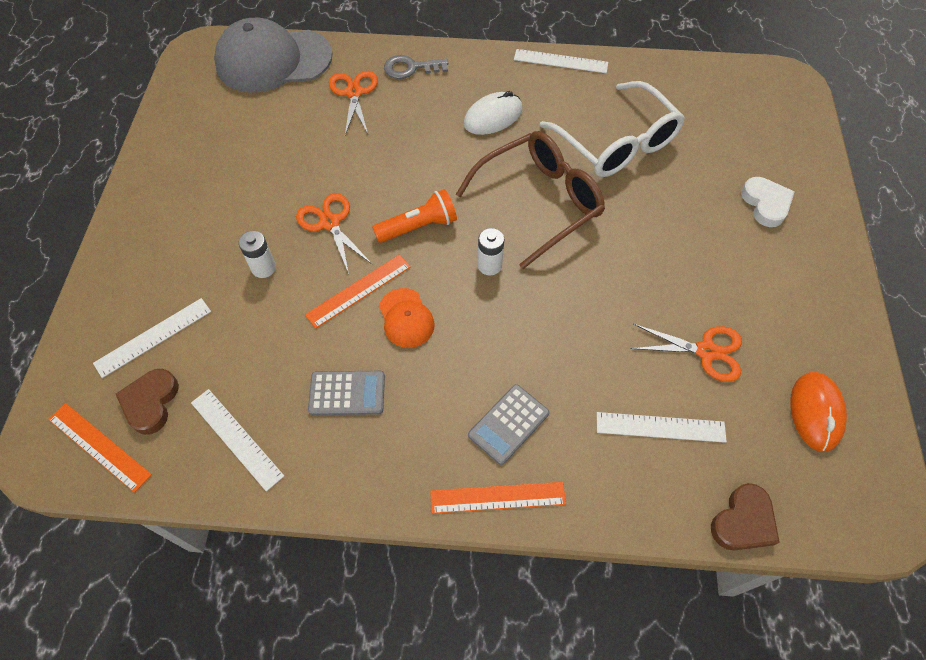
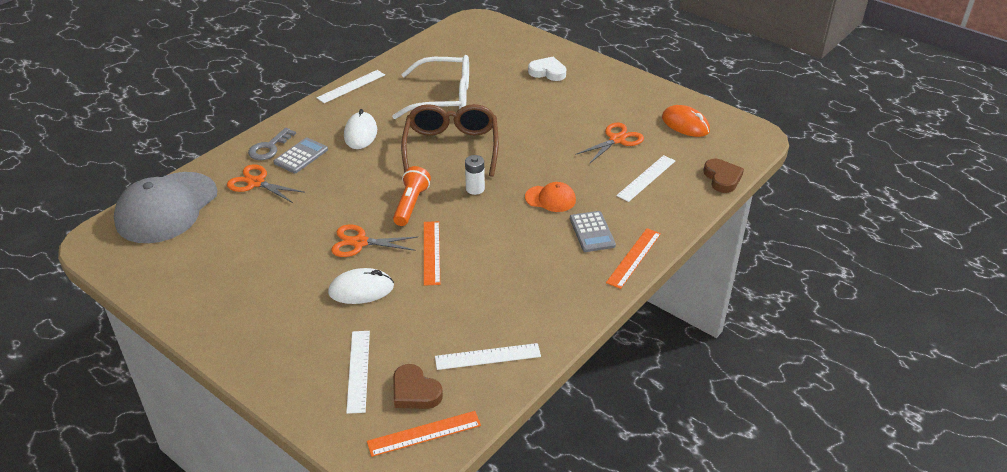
camera: 55 degrees left, 20 degrees down
white battery [239,231,276,278] -> white mouse [328,268,394,304]
grey calculator [308,371,385,415] -> grey calculator moved to [274,138,328,173]
orange cap [379,288,434,348] -> orange cap moved to [525,182,576,212]

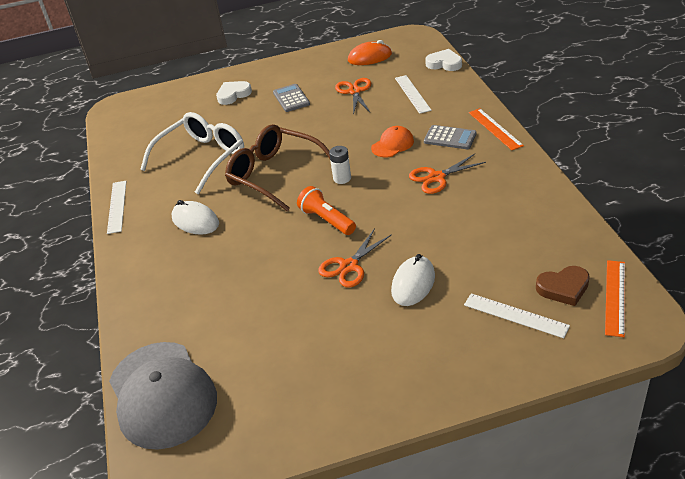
camera: 50 degrees left, 0 degrees up
orange scissors [227,164,305,203] -> orange scissors moved to [409,154,486,194]
grey key [248,128,296,160] -> none
grey calculator [274,138,328,173] -> grey calculator moved to [273,84,310,112]
orange ruler [424,221,440,286] -> none
white ruler [435,343,541,370] -> none
brown heart [703,159,744,193] -> white heart [425,49,462,71]

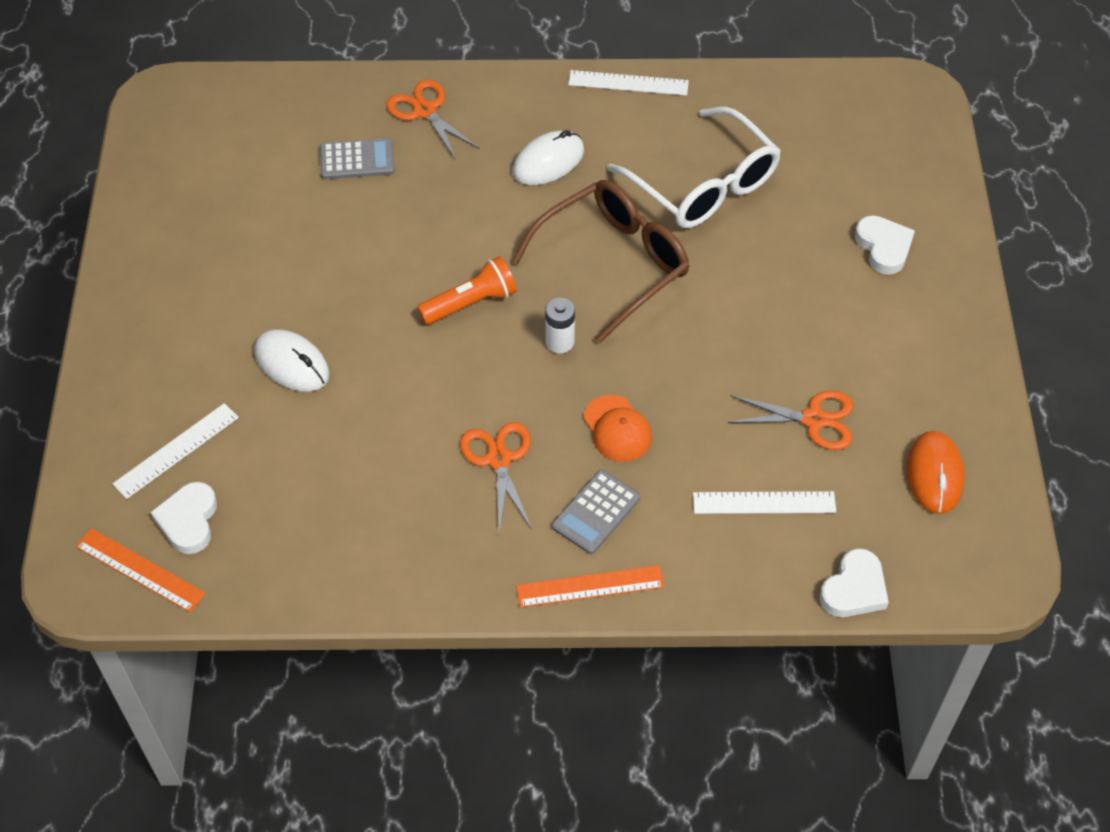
camera: 100 degrees right, 15 degrees up
grey cap [109,342,217,450] -> none
grey calculator [273,84,310,112] -> grey calculator moved to [320,138,395,179]
orange scissors [318,228,392,288] -> orange scissors moved to [386,80,479,160]
brown heart [536,266,590,306] -> white heart [151,482,217,554]

